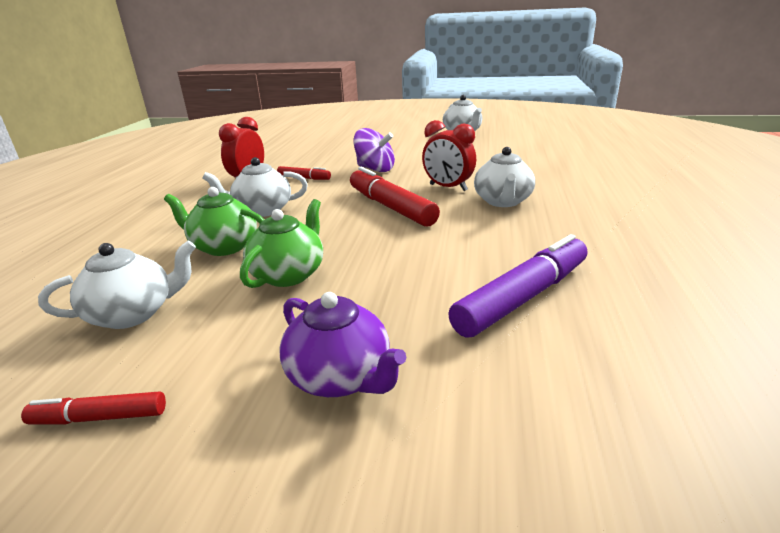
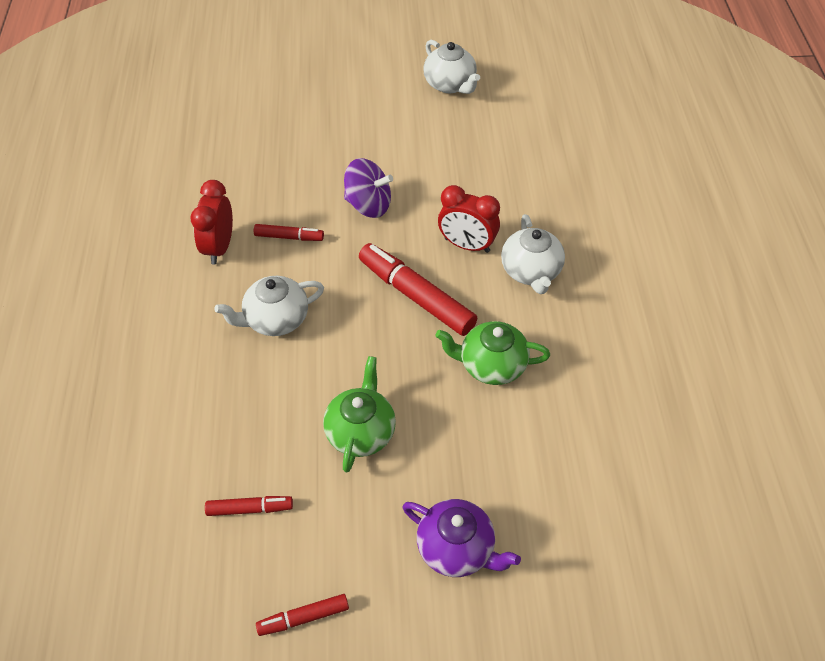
camera: 15 degrees left, 25 degrees up
white teapot [38,241,196,329] -> red marker [205,496,293,516]
green teapot [164,187,264,256] -> green teapot moved to [435,321,550,385]
purple marker [448,234,587,338] -> none

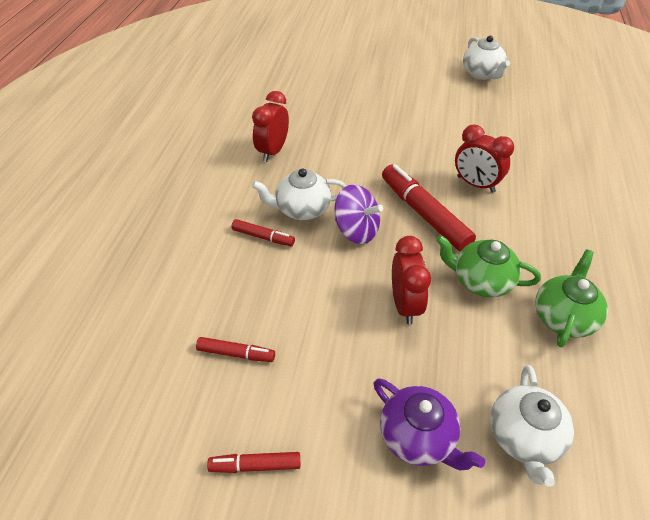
camera: 15 degrees right, 5 degrees down
red marker [254,224,324,241] -> red marker moved to [231,219,295,246]
green teapot [323,356,396,473] -> green teapot moved to [535,250,608,347]
purple spinning top [344,158,393,218] -> purple spinning top moved to [334,184,383,244]
white teapot [501,214,565,294] -> white teapot moved to [490,365,574,487]
none -> red clock [392,236,431,325]

